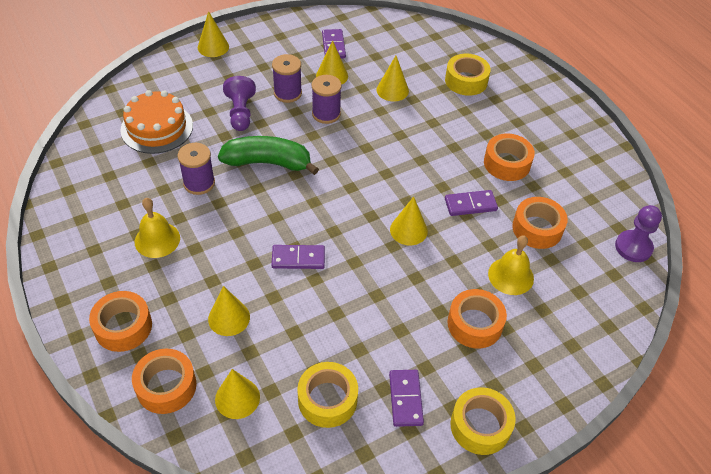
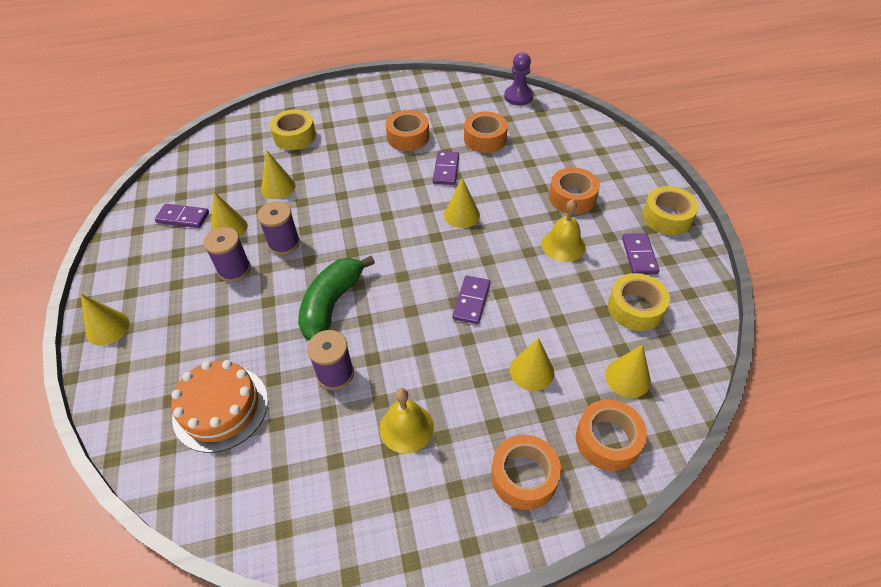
camera: 70 degrees left, 0 degrees up
purple pawn [223,76,256,131] -> none
purple domino [389,370,424,427] -> purple domino turned 75 degrees clockwise [622,233,659,275]
yellow bell [488,236,534,295] -> yellow bell moved to [542,199,586,262]

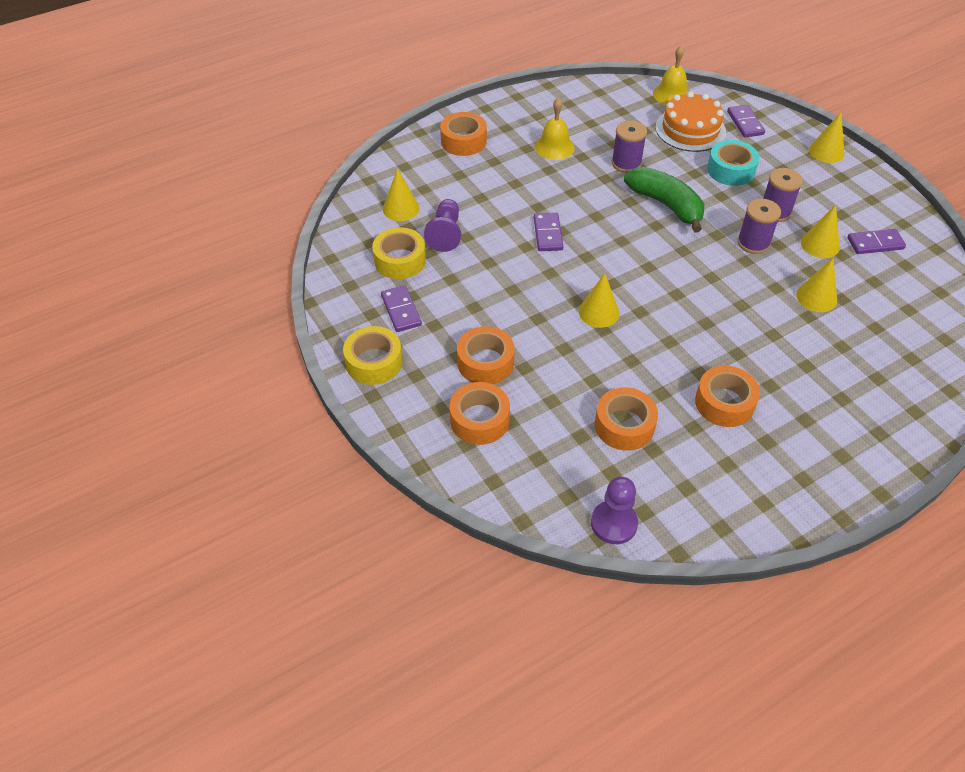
camera: 160 degrees right, 0 degrees up
yellow tape [270,110,316,150] -> none
green banana [298,256,375,341] -> green banana turned 45 degrees counterclockwise [624,167,704,233]
purple domino [433,151,459,185] -> purple domino moved to [727,105,765,137]
yellow cone [510,338,554,391] -> none
yellow bell [542,199,586,262] -> yellow bell moved to [653,46,689,105]
orange tape [576,399,647,471] -> orange tape moved to [450,382,510,445]
none -> purple pawn [424,199,461,252]
none -> turquoise tape [707,140,759,186]

